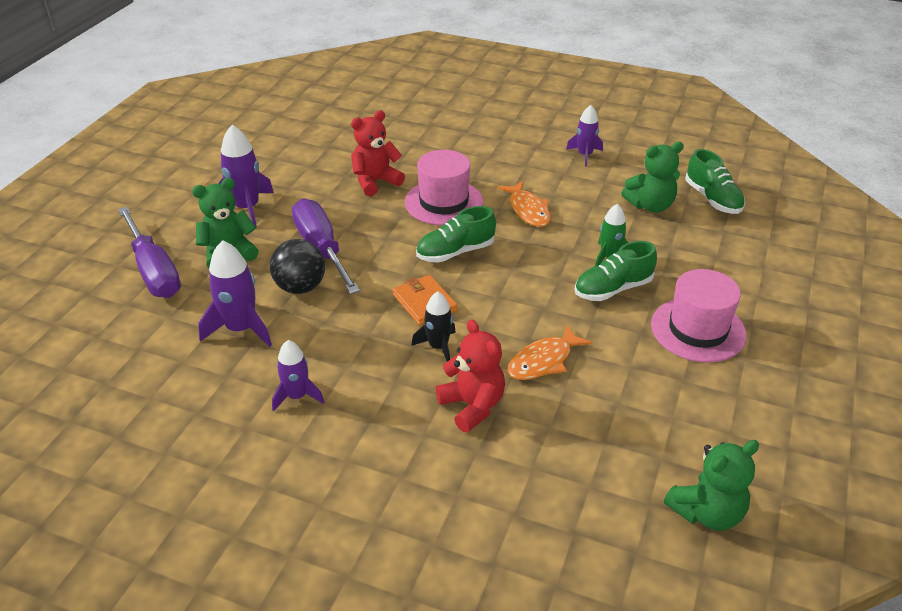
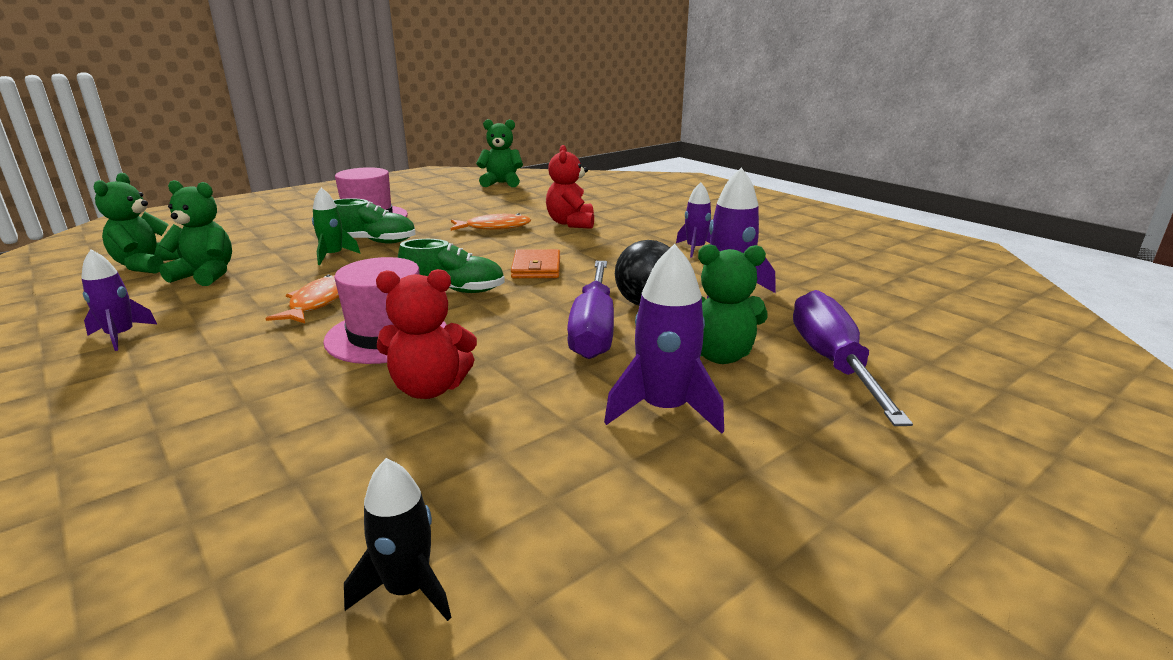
camera: 150 degrees left, 15 degrees down
black rocket [411,291,456,362] -> black rocket moved to [344,458,451,621]
green shoe [685,149,745,214] -> green teddy bear [94,173,182,274]

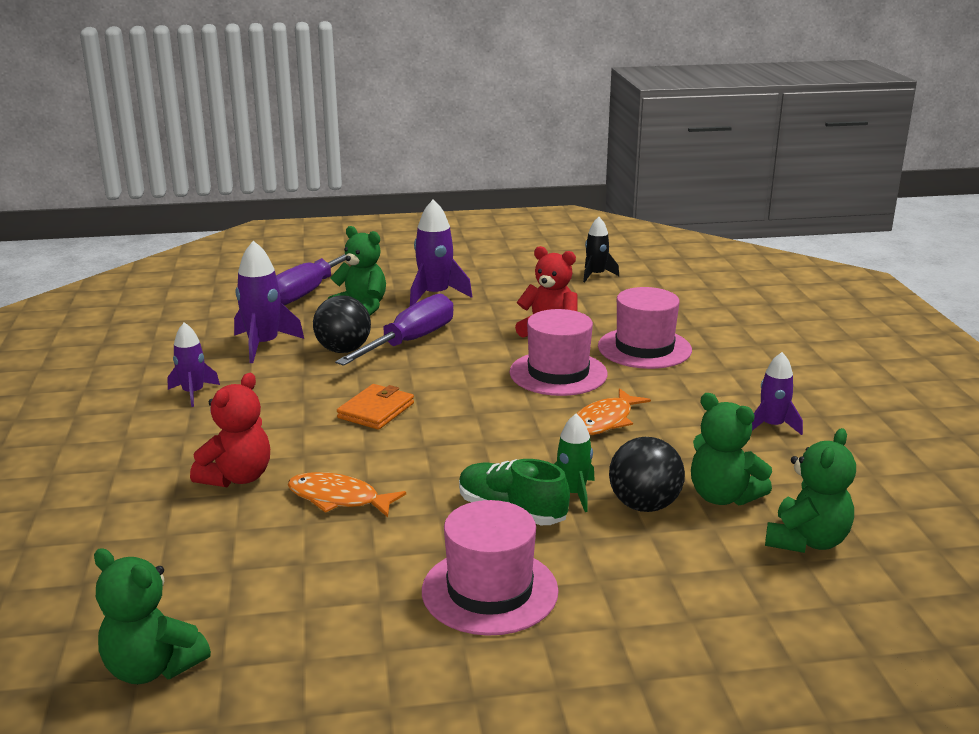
camera: 150 degrees left, 0 degrees up
green shoe [398,239,505,293] -> none
none -> pink hat [598,287,692,369]
none -> black ball [609,437,685,512]

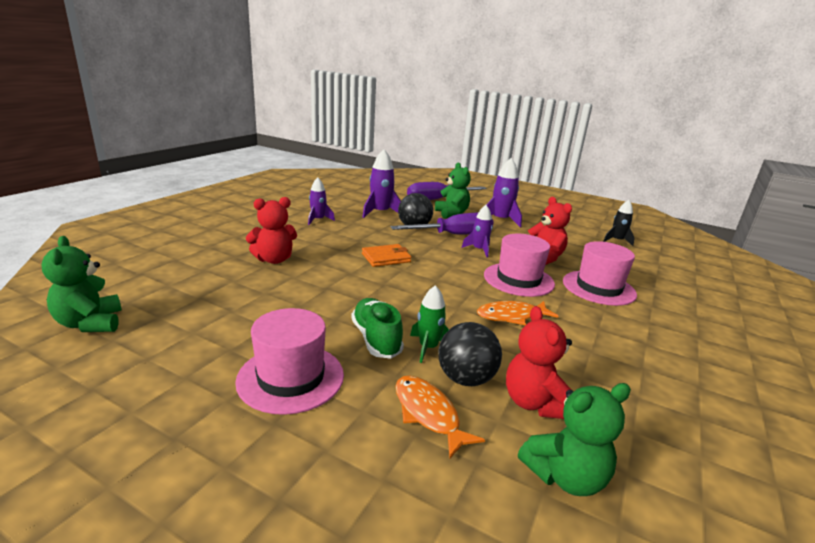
camera: 35 degrees right, 0 degrees up
orange fish [287,472,406,517] -> orange fish moved to [395,375,485,458]
green teddy bear [691,393,772,505] -> red teddy bear [506,306,572,419]
purple rocket [752,352,803,435] -> purple rocket moved to [462,205,493,258]

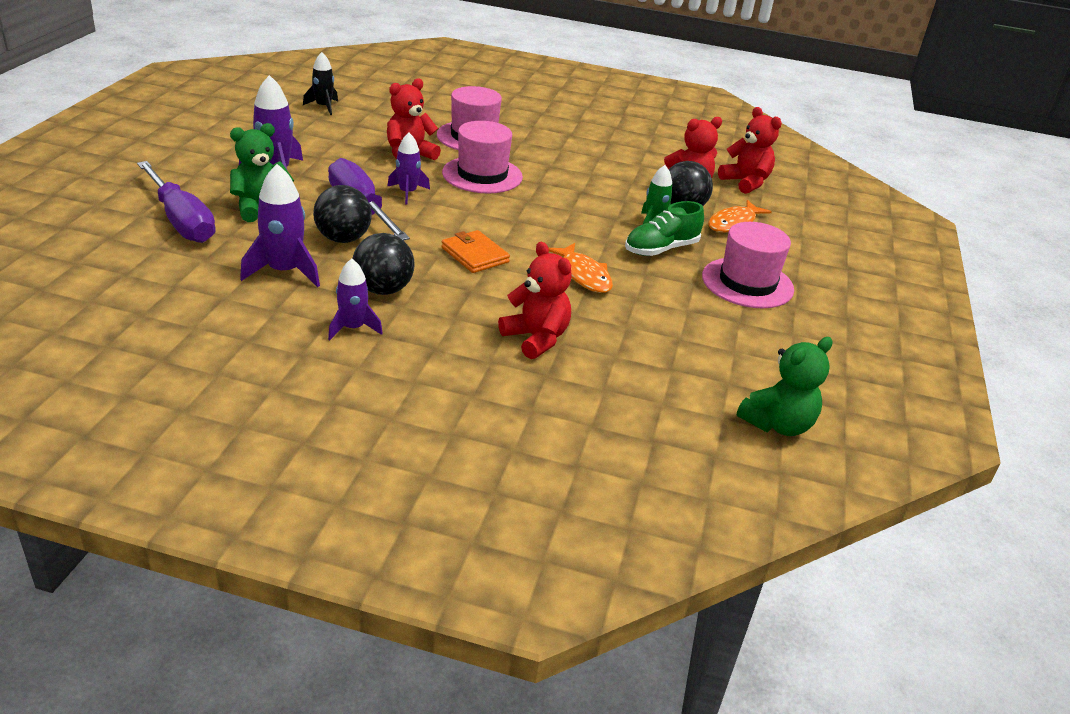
camera: 105 degrees left, 10 degrees up
orange fish [477,301,559,325] -> orange fish moved to [549,243,613,293]
green teddy bear [518,383,631,496] -> red teddy bear [718,107,782,194]
none -> black ball [352,233,415,295]

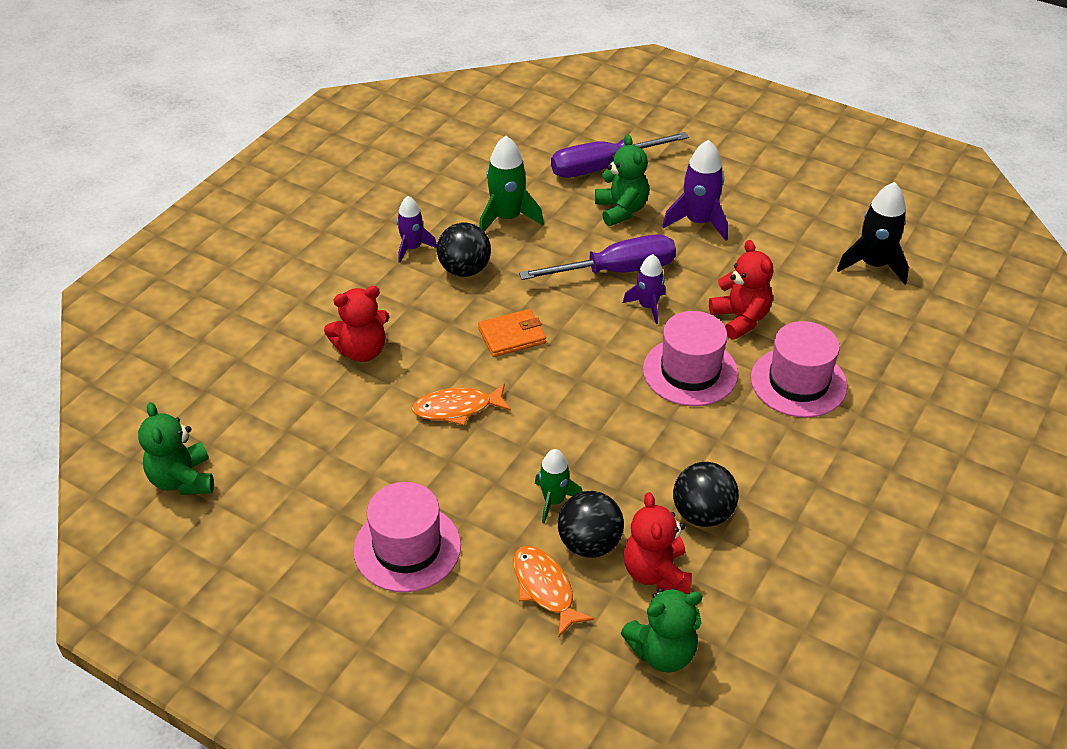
camera: 110 degrees right, 10 degrees up
purple rocket [240,164,320,287] -> green rocket [479,136,544,231]
black rocket [303,52,338,115] -> black rocket [837,182,909,284], size x1.55
black ball [313,185,372,243] -> black ball moved to [673,462,739,527]
green shoe [625,201,704,256] -> none
red teddy bear [718,107,782,194] -> green teddy bear [621,587,702,673]

